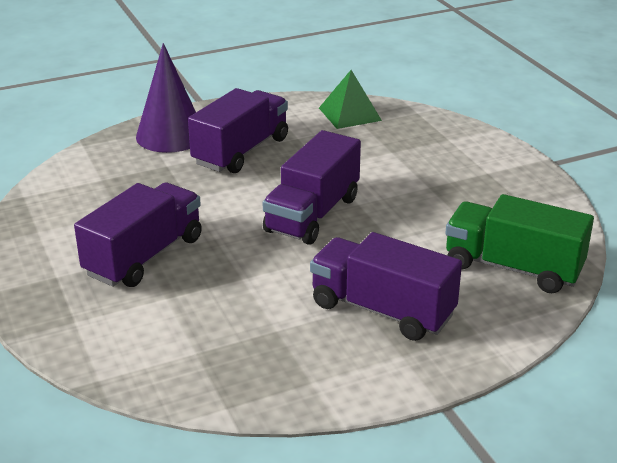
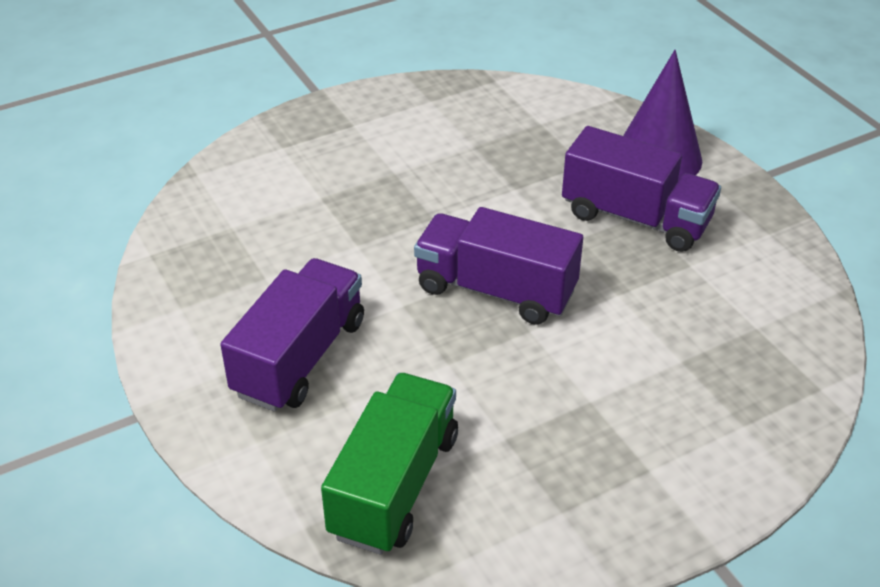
camera: 85 degrees right, 10 degrees up
purple truck [74,182,202,287] -> none
green pyramid [319,70,382,129] -> none

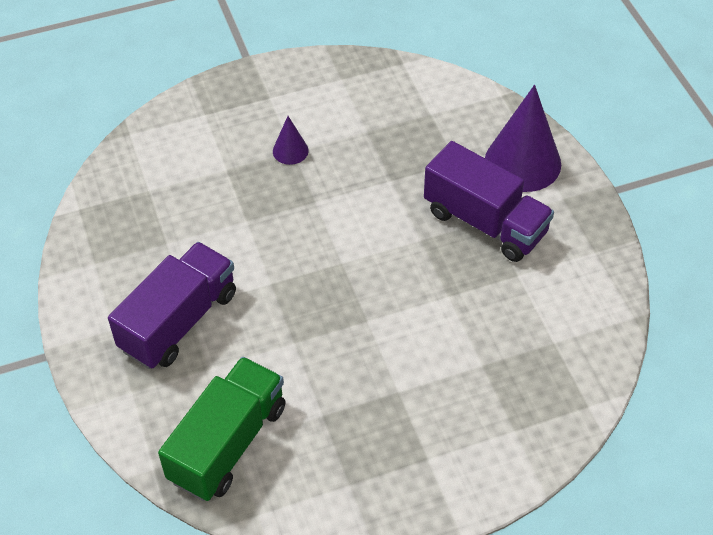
camera: 10 degrees right, 10 degrees up
purple truck [414,207,583,325] -> none
none -> purple cone [273,116,309,165]

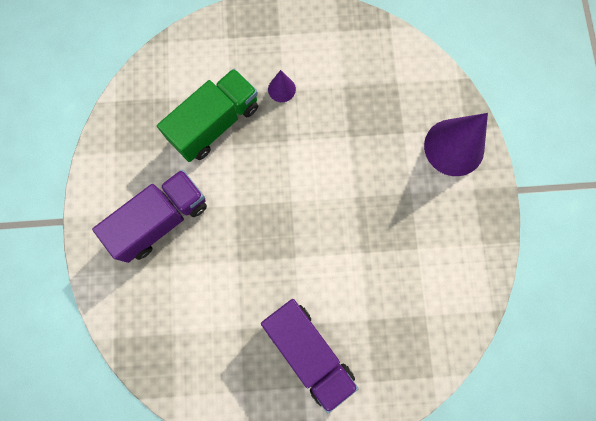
camera: 15 degrees right, 25 degrees up
green truck [158,357,286,501] -> green truck moved to [157,69,258,162]
purple truck [424,141,554,262] -> purple truck moved to [261,299,359,413]

